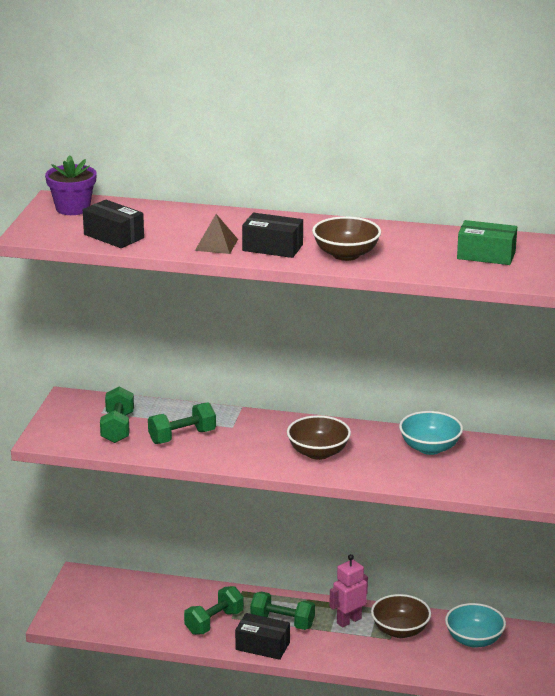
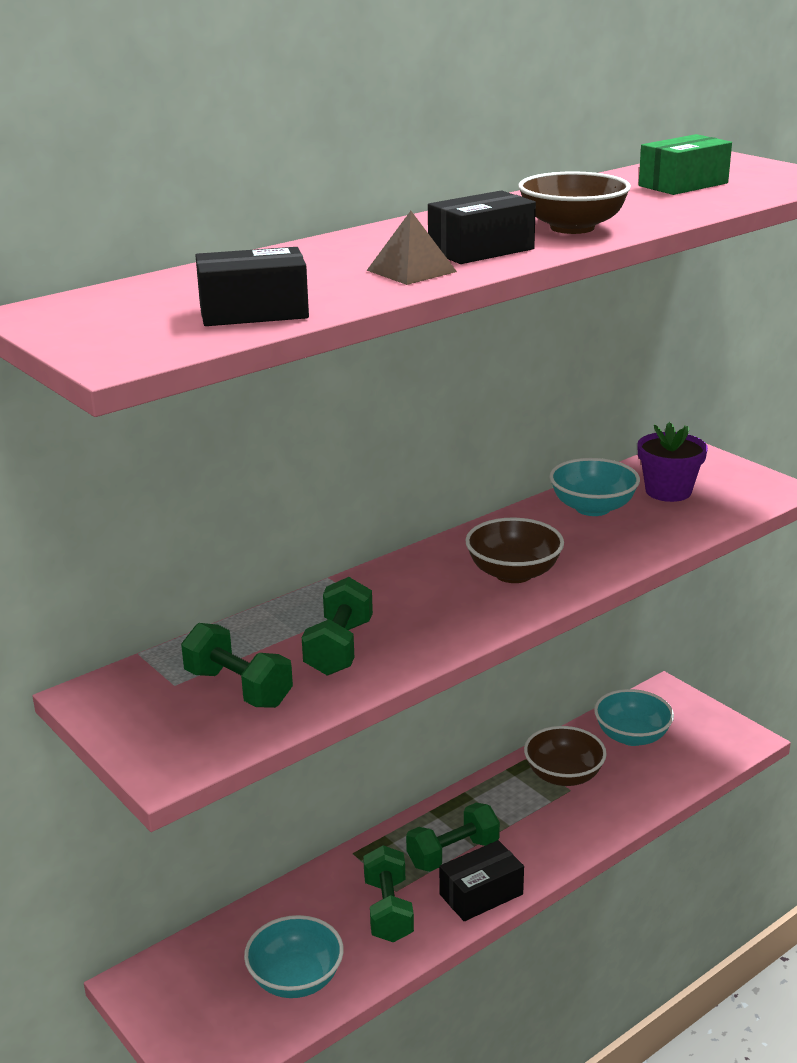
camera: 50 degrees left, 0 degrees up
purple flower pot [45,155,97,215] -> purple flower pot moved to [637,422,708,502]
pink robot [329,554,368,628] -> none
none -> turquoise bowl [244,915,344,998]

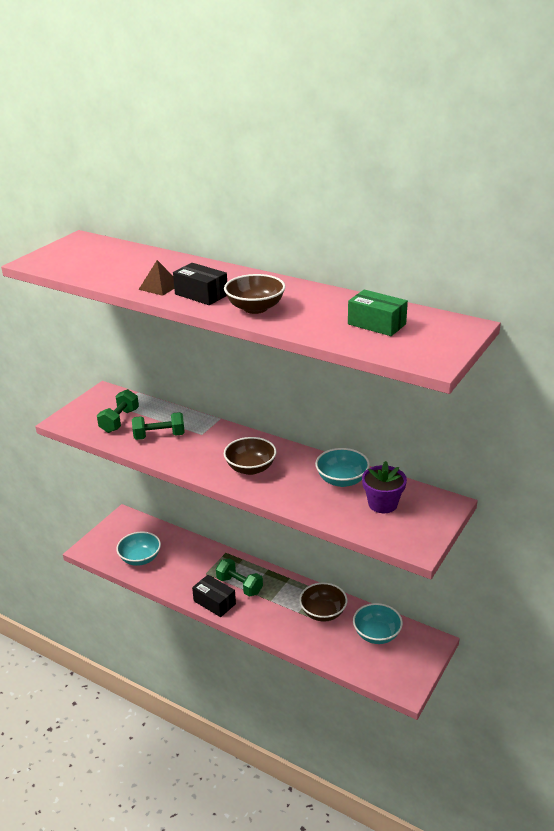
camera: 70 degrees right, 5 degrees up
black box [195,247,309,326] -> none
green dumbbell [363,845,414,942] -> none

